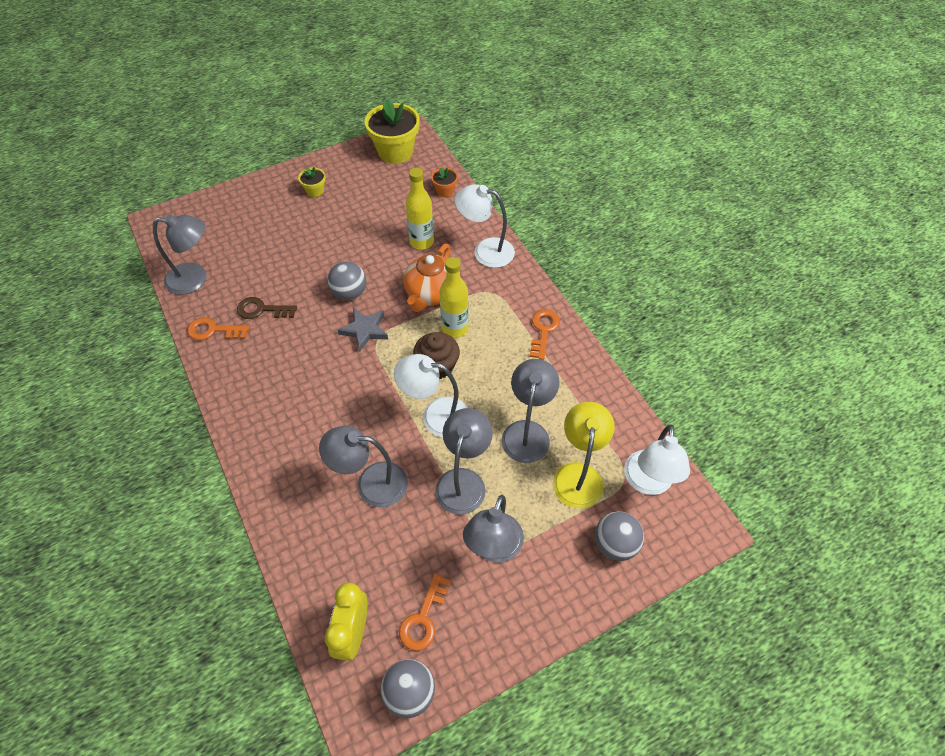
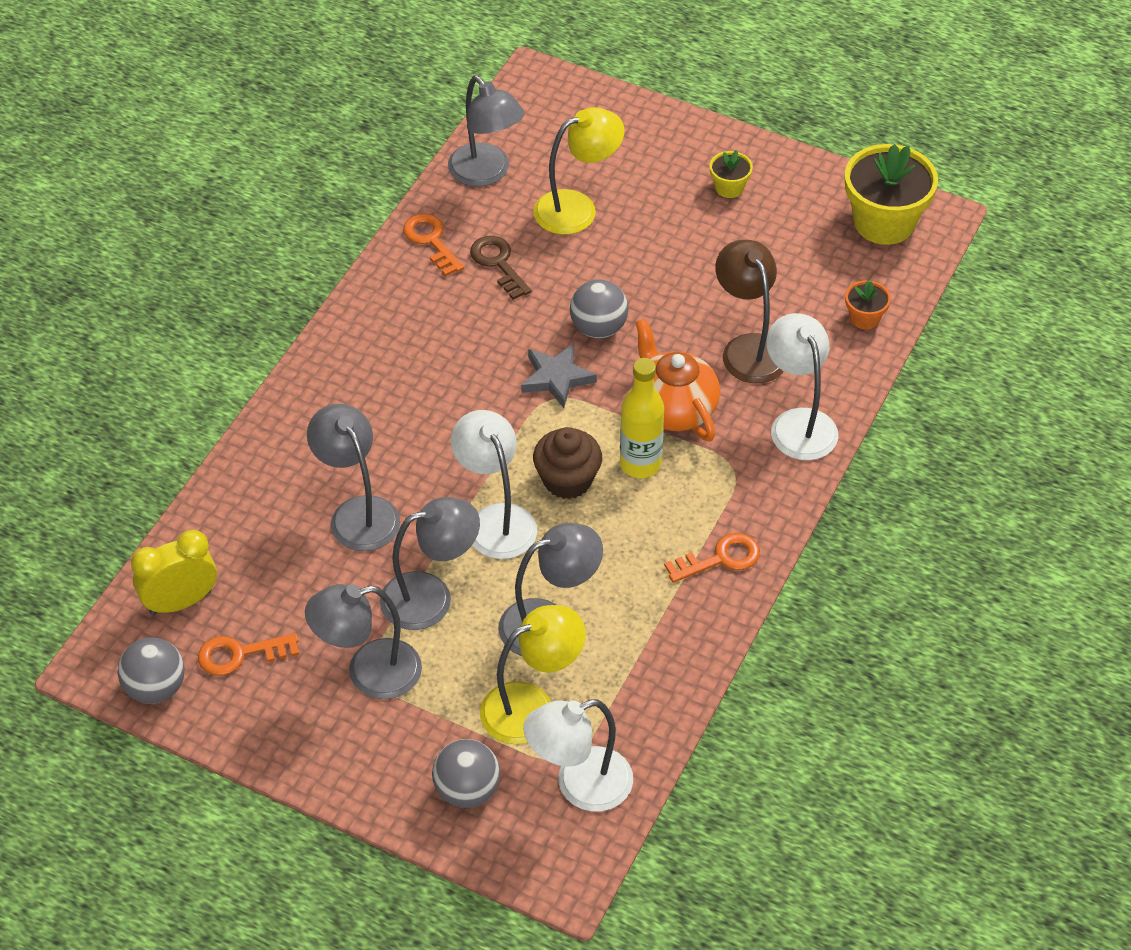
camera: 55 degrees right, 5 degrees down
orange teapot [403,243,450,312] -> orange teapot turned 75 degrees clockwise [633,318,720,442]
yellow bottle [406,168,434,250] -> brown lamp [715,240,784,383]
none -> yellow lamp [533,107,624,235]

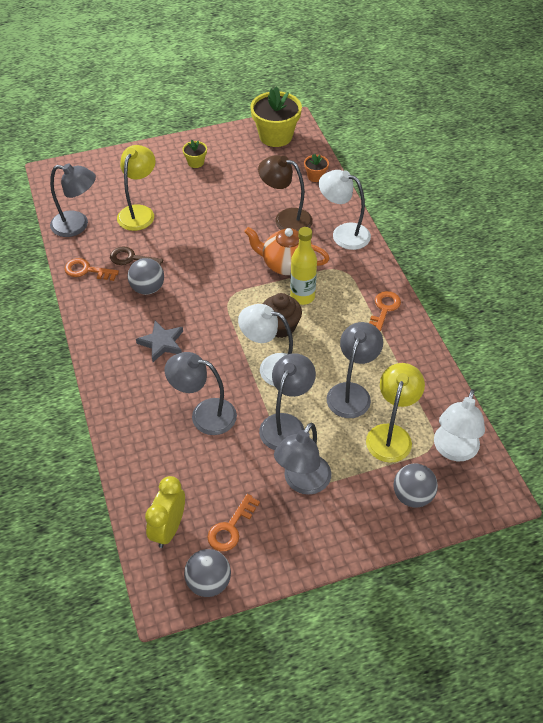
camera: 45 degrees left, 0 degrees up
grey star [521,343,597,408] -> grey star moved to [136,321,183,362]
grey ball [570,279,629,338] -> grey ball moved to [128,258,164,295]

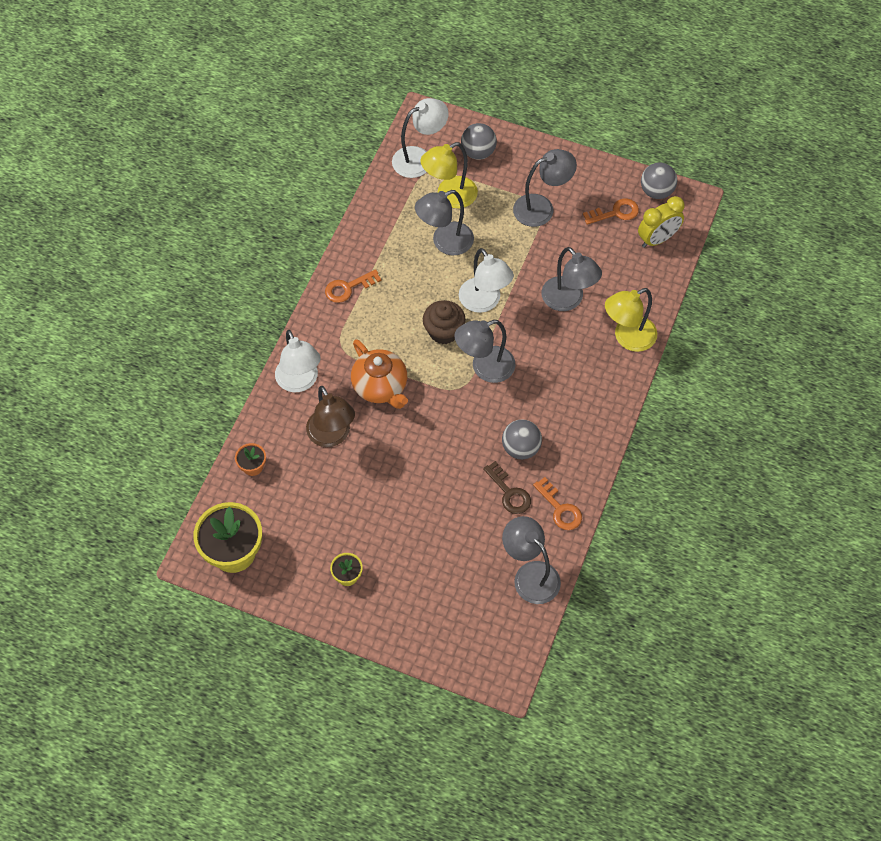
camera: 140 degrees left, 10 degrees up
yellow lamp [117,145,155,231] -> yellow lamp moved to [605,288,657,352]
grey star [136,321,183,362] -> none
grey lamp [259,353,316,450] -> grey lamp moved to [455,320,515,383]
yellow bottle [290,227,317,305] -> none

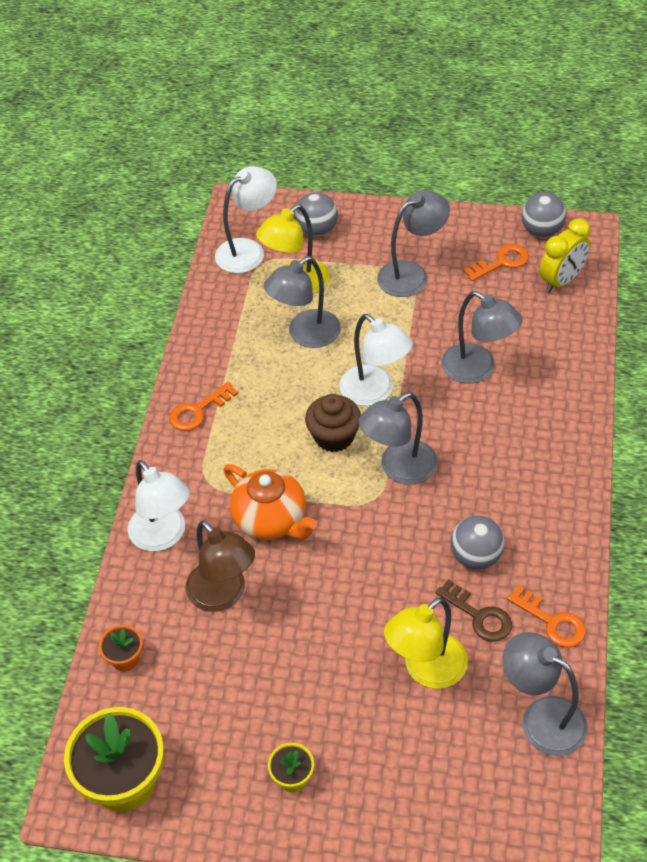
camera: 10 degrees left, 10 degrees down
yellow lamp [605,288,657,352] -> yellow lamp moved to [384,597,468,689]

